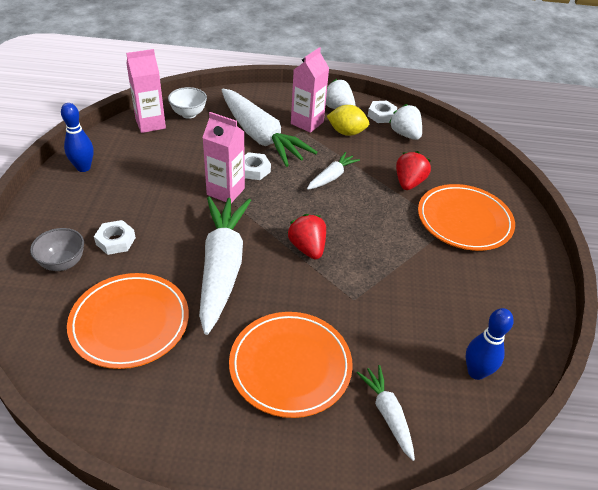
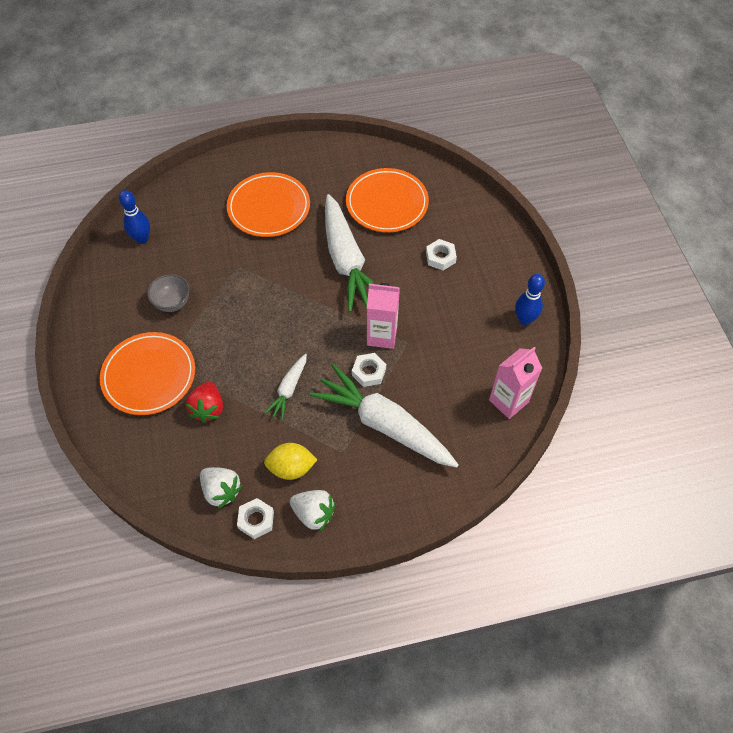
camera: 165 degrees right, 15 degrees up
grey bowl [30,228,84,271] -> grey bowl moved to [147,274,190,312]
white bowl [168,87,207,119] -> none
red strawberry [288,214,326,259] -> none
pink carton [291,47,329,133] -> none
white carrot [356,365,415,461] -> none

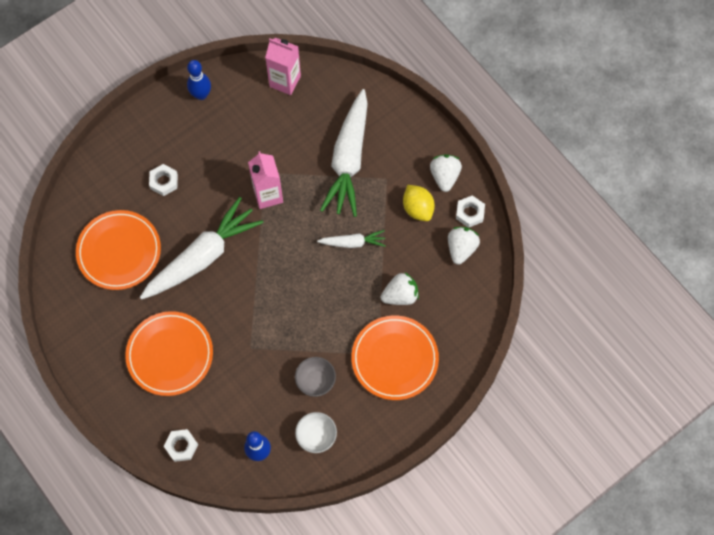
camera: 115 degrees left, 10 degrees up
red strawberry [185,381,223,423] -> white strawberry [381,272,419,305]
white nut [352,353,386,387] -> white nut moved to [164,429,198,462]
none -> white bowl [295,412,337,453]

